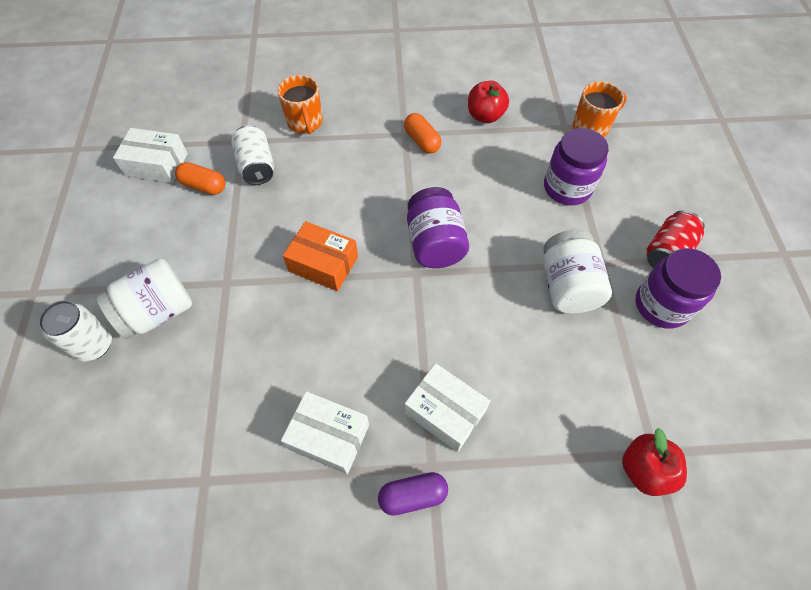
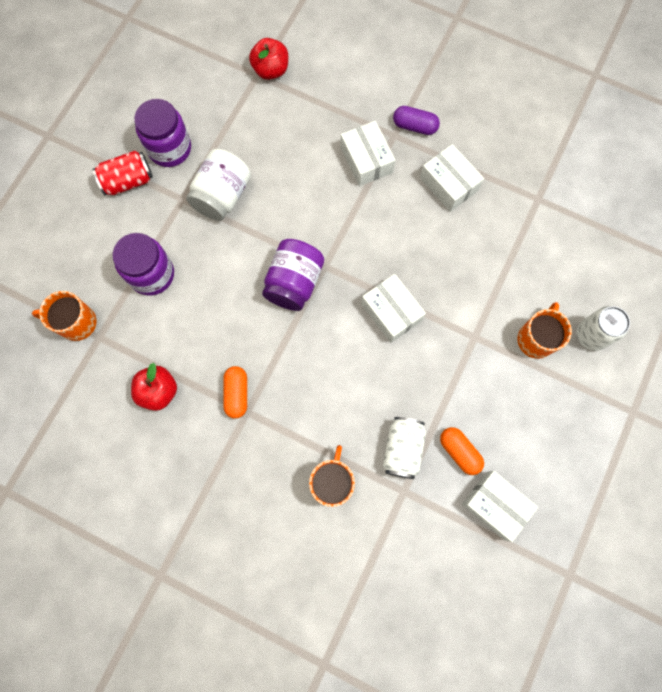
camera: 150 degrees left, 15 degrees up
white jar [96,258,192,339] -> orange mug [517,302,572,359]
orange box [283,221,358,291] -> white box [361,274,426,343]

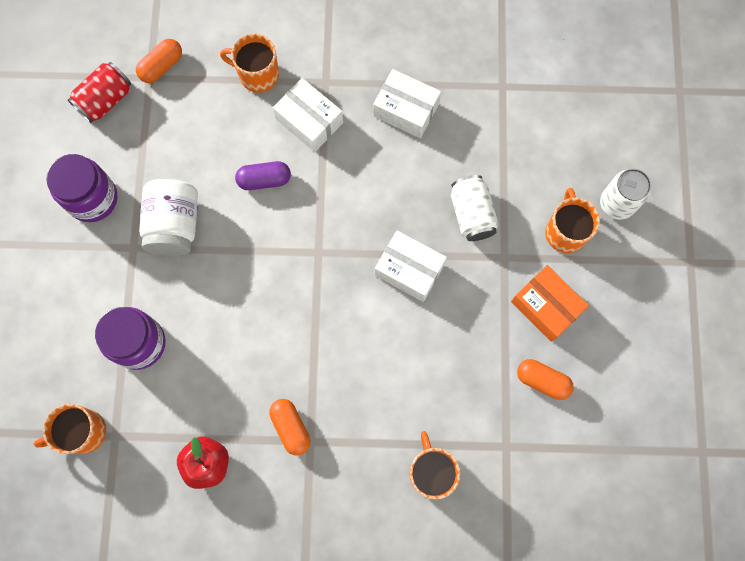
camera: 25 degrees left, 0 degrees up
red can [92,151,153,195] -> red can moved to [68,62,131,123]
red apple [249,38,288,80] -> orange capsule [136,39,182,83]
purple jar [262,239,324,311] -> none
white can [383,417,426,479] -> white can moved to [451,175,499,241]
purple capsule [393,106,440,135] -> purple capsule moved to [235,161,291,190]
white box [462,471,538,542] -> none
none -> orange mug [220,33,279,93]
none -> orange box [511,265,589,342]

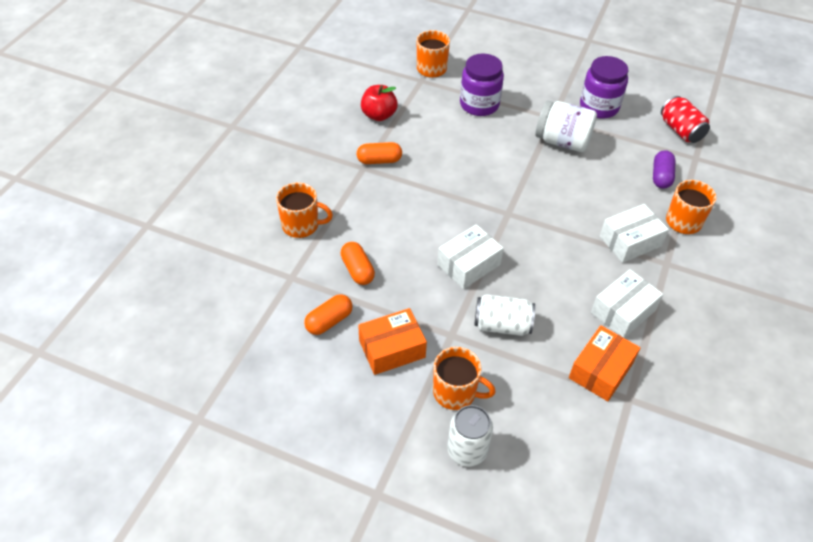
camera: 110 degrees right, 25 degrees down
orange capsule [136,39,182,83] -> orange capsule moved to [341,242,375,285]
purple capsule [235,161,291,190] -> purple capsule moved to [653,150,676,189]
none -> orange box [569,325,640,401]

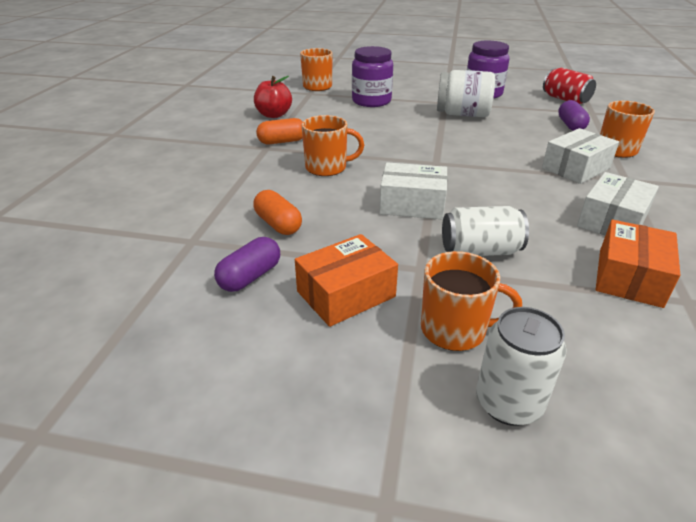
camera: 10 degrees left, 15 degrees down
orange mug [276,183,333,238] -> orange mug moved to [302,115,364,176]
orange capsule [304,294,353,335] -> purple capsule [214,237,280,292]
white box [437,224,504,289] -> white box turned 60 degrees clockwise [379,162,447,219]

